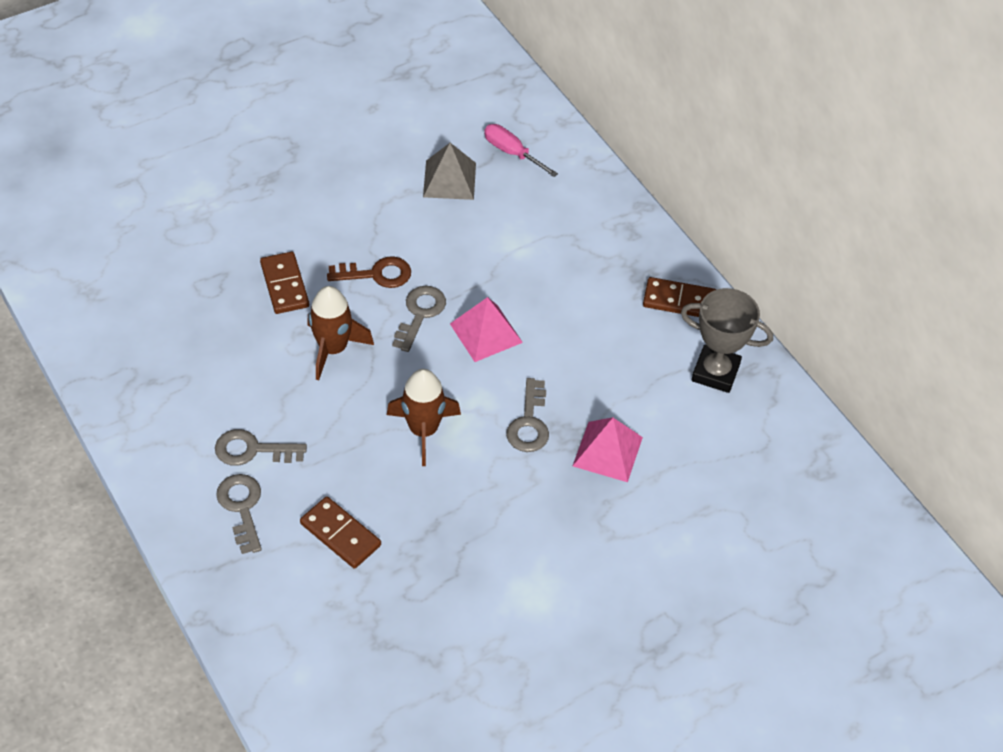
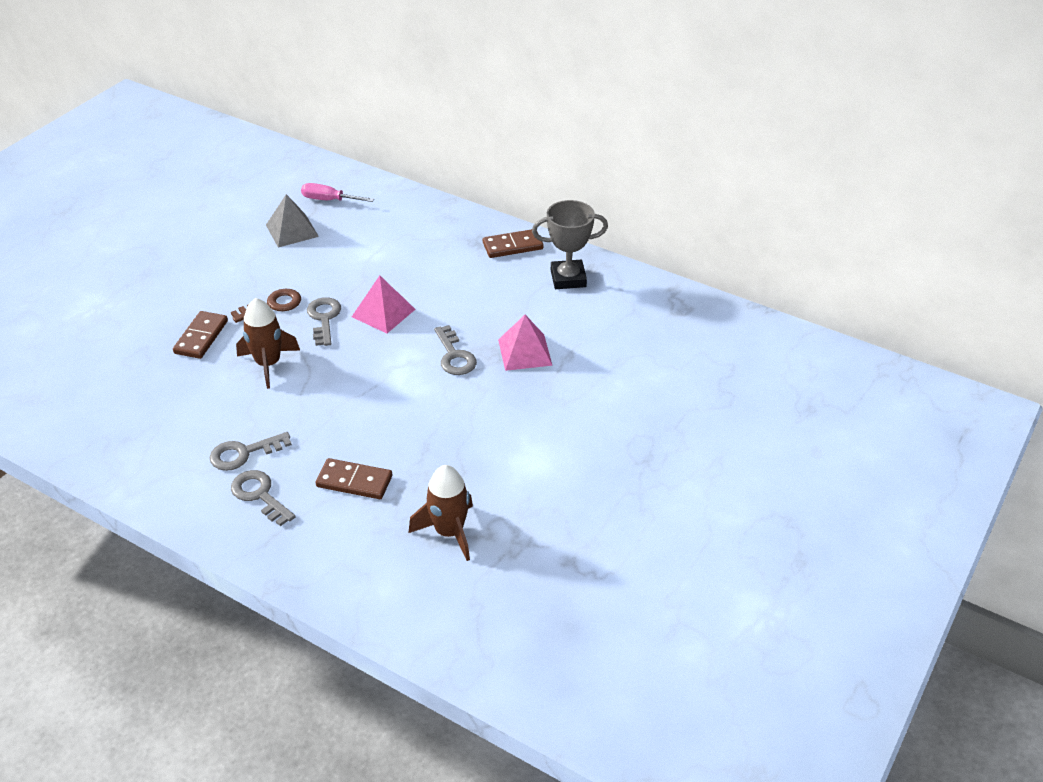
camera: 25 degrees left, 10 degrees down
brown domino [260,252,309,314] -> brown domino turned 60 degrees clockwise [173,311,228,359]
brown rocket [387,369,461,466] -> brown rocket moved to [408,465,473,561]

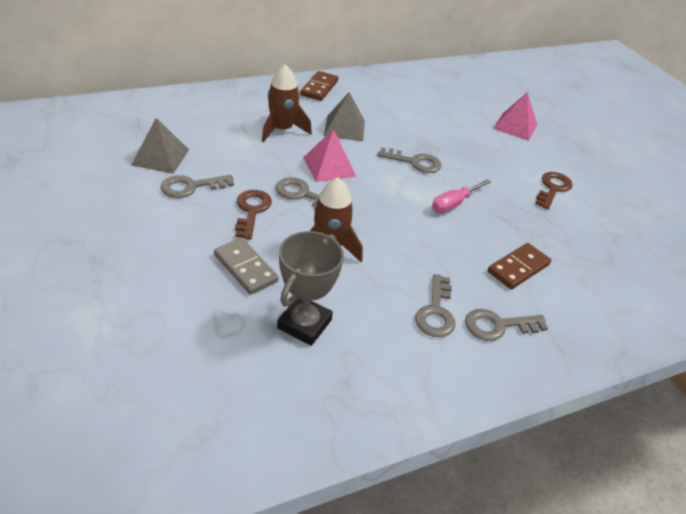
camera: 60 degrees left, 0 degrees up
brown domino [173,311,228,359] -> grey domino [214,238,279,294]
pink screwdriver [301,183,374,202] -> pink screwdriver moved to [432,179,491,213]
brown rocket [408,465,473,561] -> brown rocket moved to [262,64,312,142]
pink pyramid [498,315,553,371] -> pink pyramid moved to [493,92,537,141]
grey trophy [532,200,608,289] -> grey trophy moved to [277,231,344,346]
none -> grey key [161,175,234,198]
none -> grey pyramid [324,92,365,141]
none -> brown key [535,172,573,209]

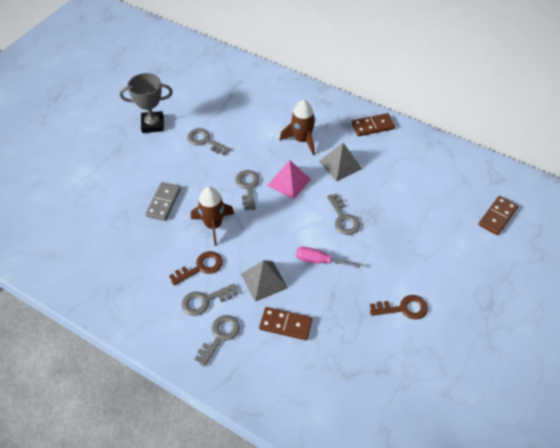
camera: 60 degrees right, 10 degrees up
grey pyramid [131,118,189,174] -> grey pyramid moved to [241,260,288,302]
brown key [235,190,272,240] -> brown key moved to [169,251,223,285]
grey trophy [277,231,344,346] -> grey trophy moved to [120,73,173,133]
grey key [465,309,548,341] -> grey key turned 75 degrees clockwise [195,315,240,367]
pink pyramid [493,92,537,141] -> none
none -> brown domino [479,196,518,235]

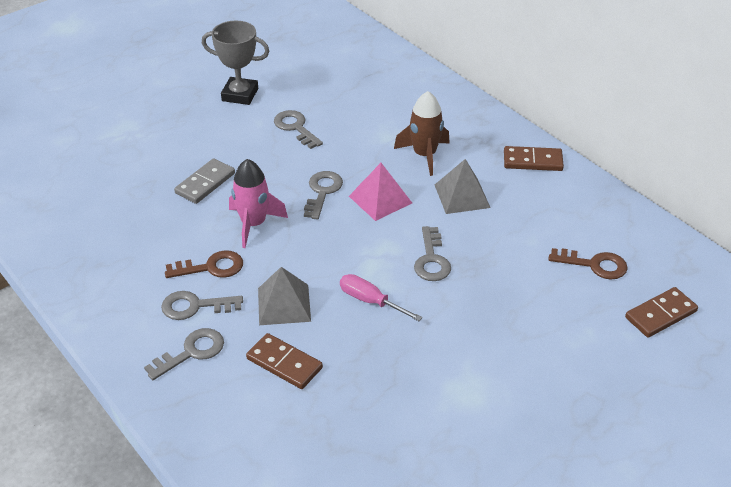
camera: 20 degrees right, 10 degrees down
brown rocket [191,187,234,246] -> pink rocket [229,159,288,248]
brown key [370,295,428,320] -> brown key moved to [548,248,628,279]

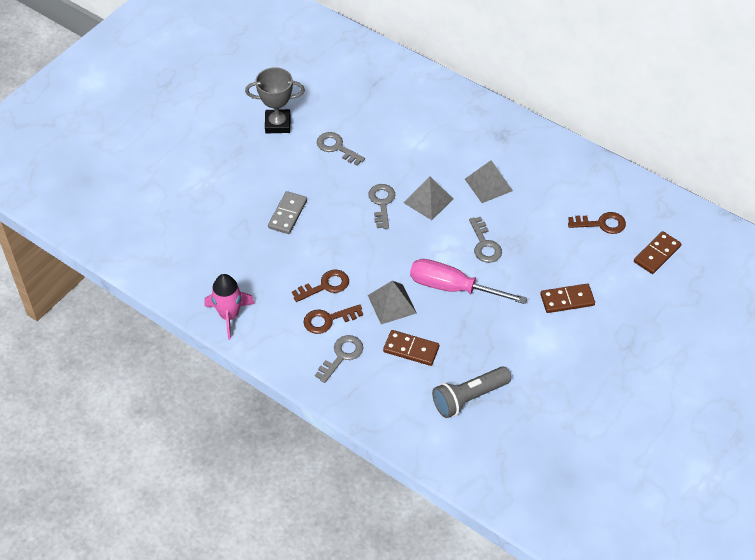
camera: 15 degrees left, 10 degrees up
grey key [161,291,243,320] -> brown key [303,304,363,334]
pink rocket [229,159,288,248] -> pink rocket moved to [204,274,255,340]
pink screwdriver [340,274,423,321] -> pink screwdriver [410,259,527,304], size x1.70
pink pyramid [349,163,412,221] -> grey pyramid [404,176,453,220]
brown rocket [394,91,450,176] -> none
brown domino [504,146,564,171] -> brown domino moved to [540,284,595,313]
none -> grey flashlight [432,367,511,418]

